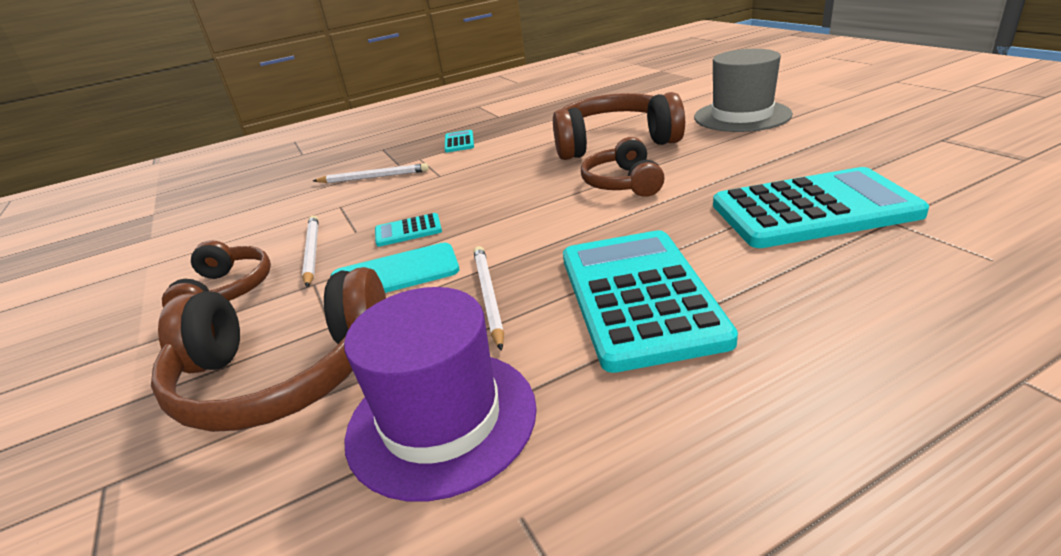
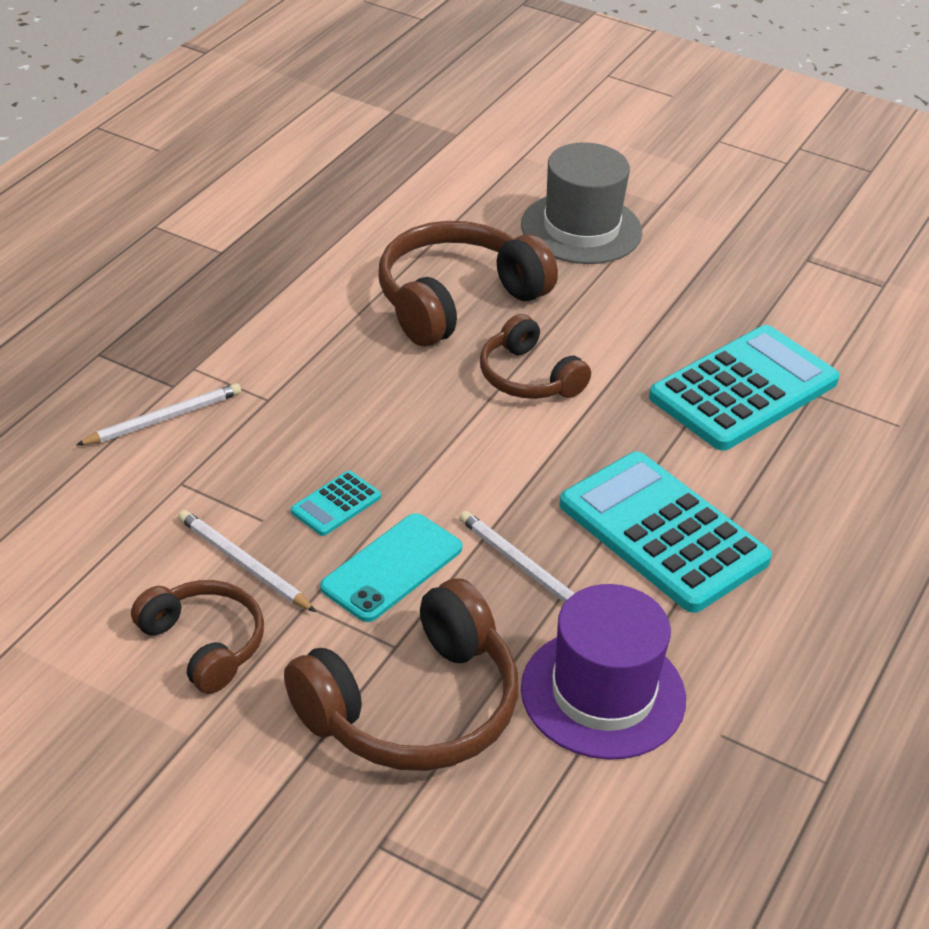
camera: 40 degrees left, 10 degrees up
turquoise calculator [445,130,474,153] -> none

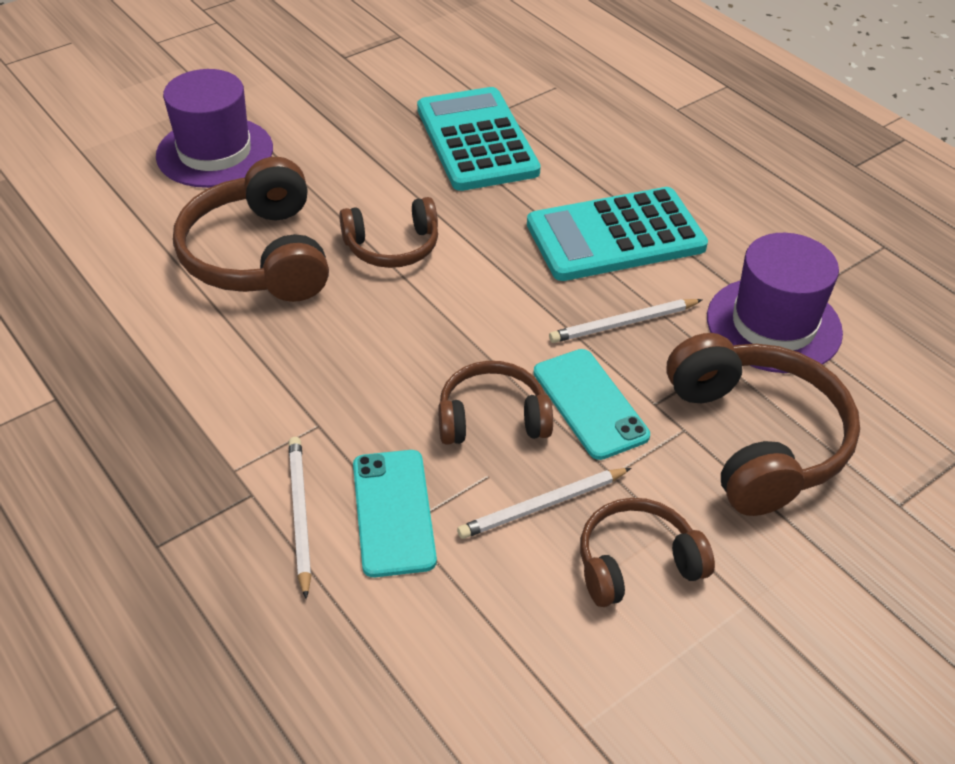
camera: 65 degrees left, 5 degrees up
turquoise calculator [291,471,381,536] -> brown headphones [438,361,553,445]
grey hat [521,142,642,264] -> purple hat [156,69,273,188]
none -> turquoise phone [353,450,437,577]

